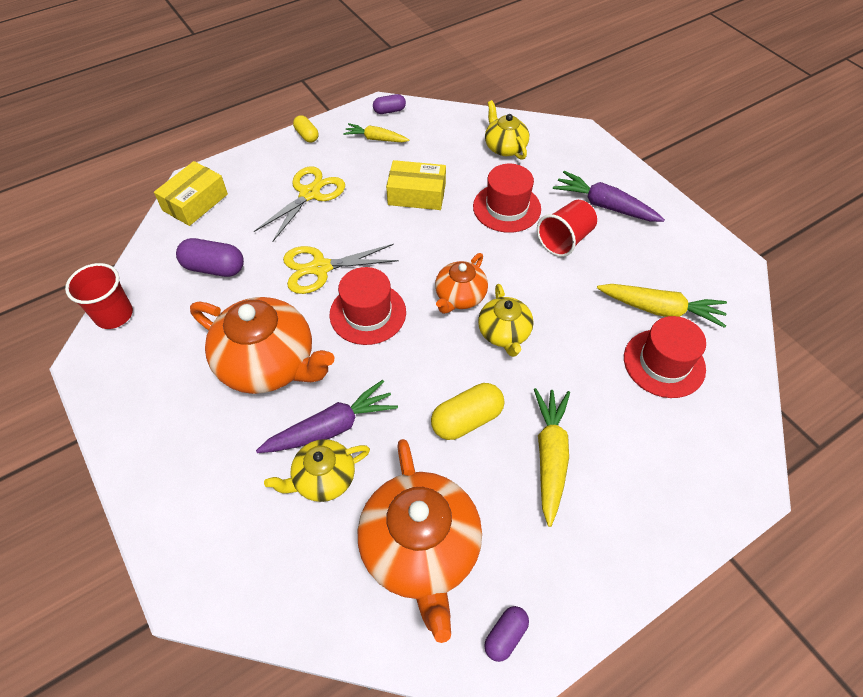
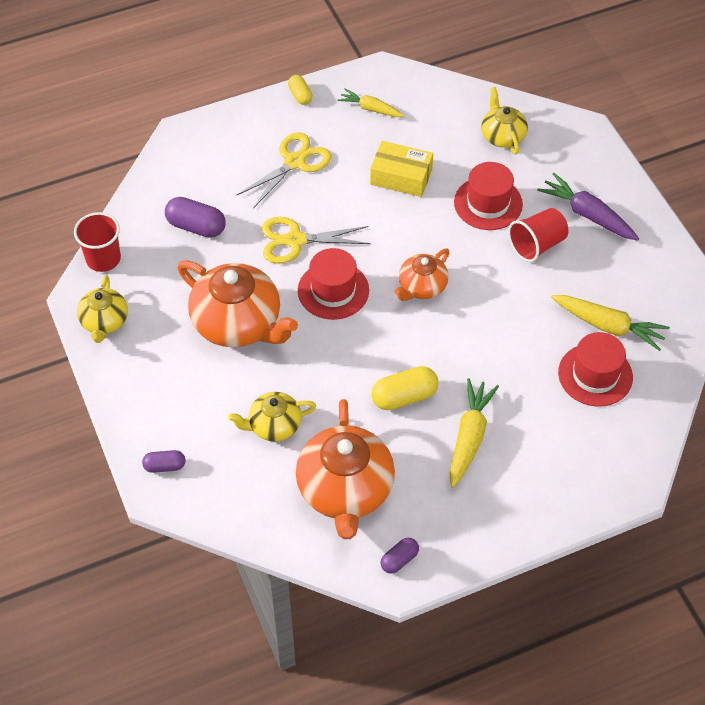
camera: 10 degrees right, 0 degrees up
yellow box [154,161,228,226] -> none
purple carrot [256,380,398,453] -> none
purple capsule [373,94,406,114] -> purple capsule moved to [142,450,186,473]
yellow teapot [478,284,534,357] -> yellow teapot moved to [77,275,128,343]

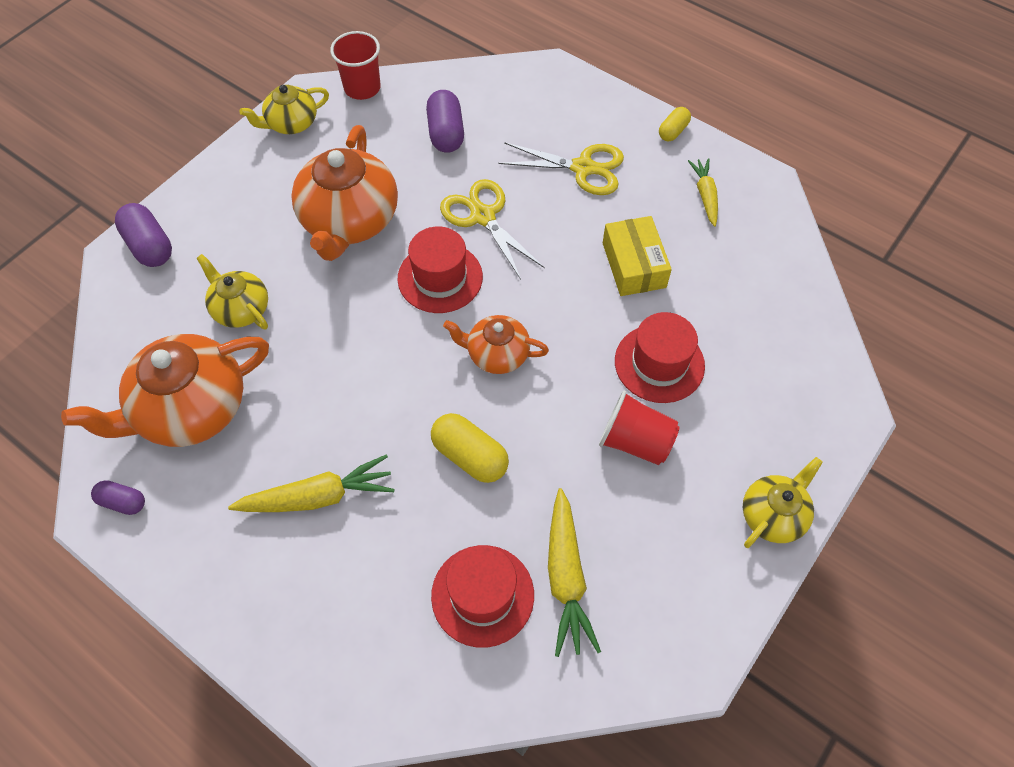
camera: 60 degrees right, 5 degrees up
purple capsule [142,450,186,473] -> purple capsule [115,203,172,267], size x1.66
yellow capsule [371,366,438,410] -> yellow capsule moved to [431,413,509,483]
yellow teapot [482,87,528,154] -> yellow teapot moved to [743,457,823,548]
purple carrot [537,173,639,241] -> none

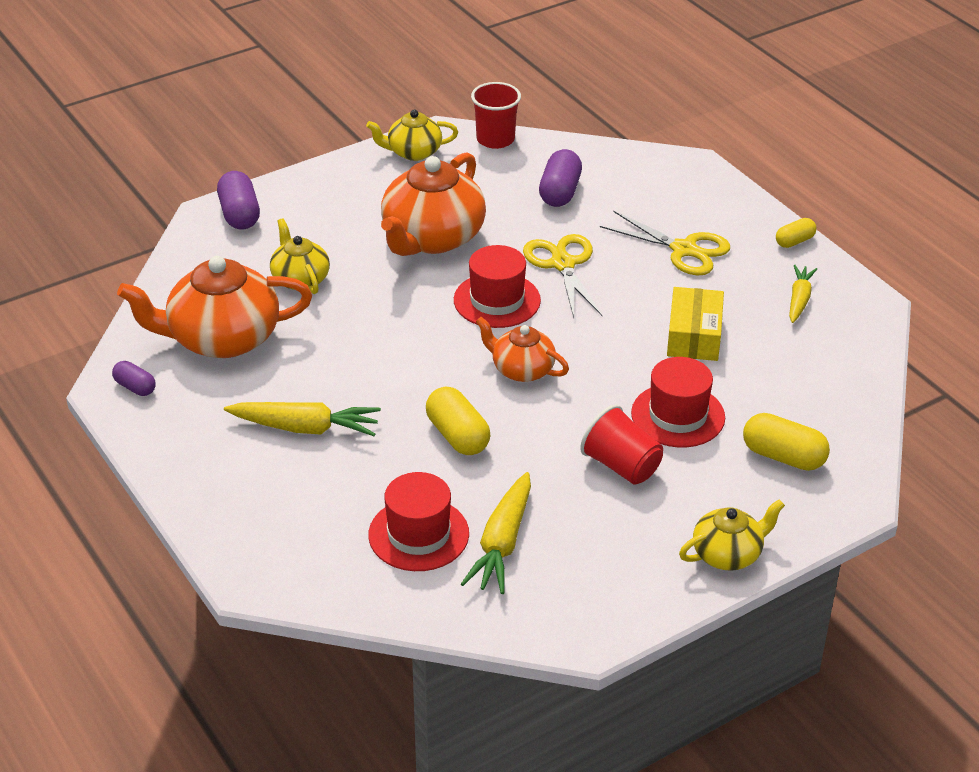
camera: 20 degrees right, 20 degrees down
none -> yellow capsule [743,413,830,471]

